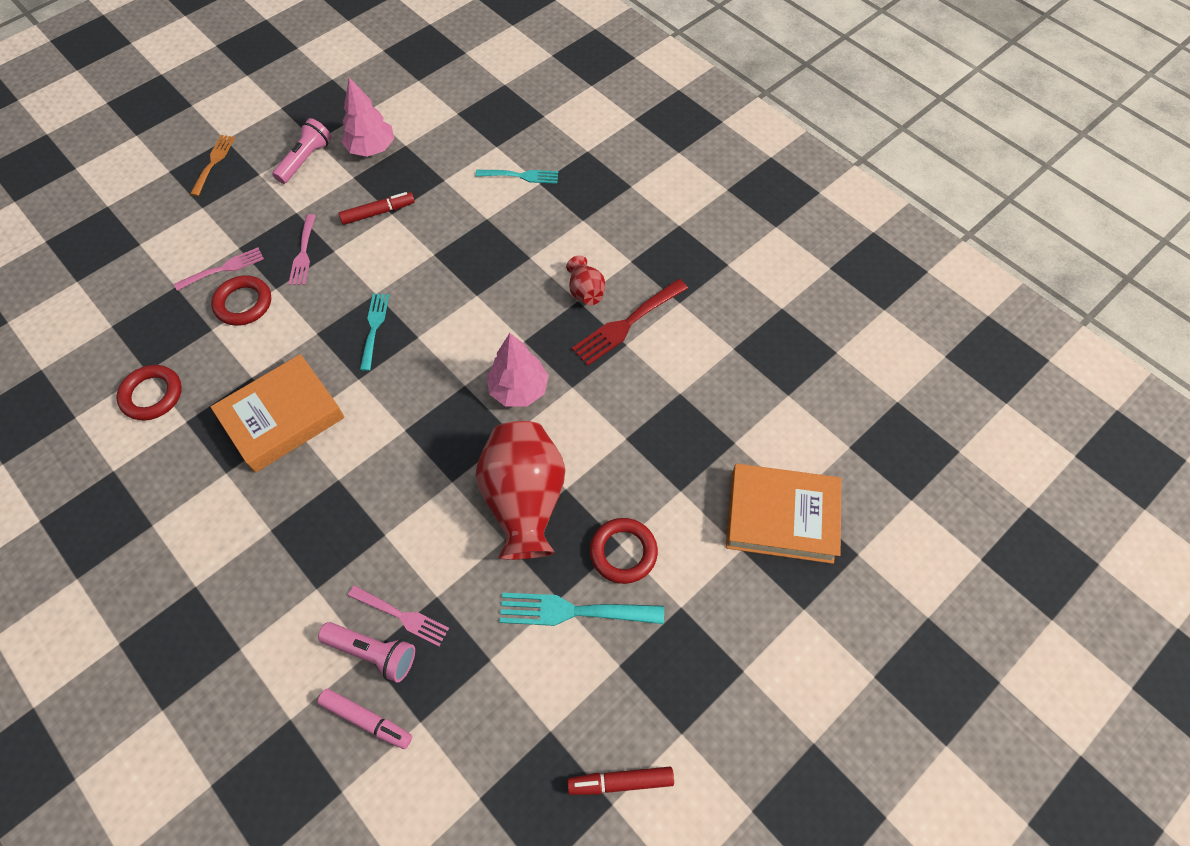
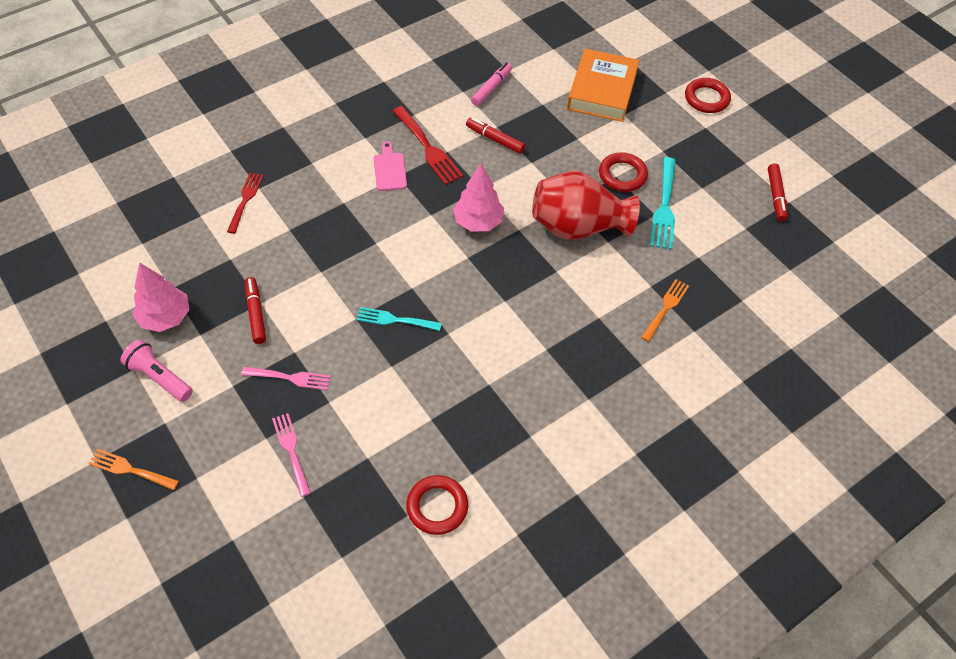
camera: 85 degrees left, 5 degrees down
red ring [211,275,271,326] -> red ring moved to [685,78,731,113]
orange book [211,354,345,473] -> none
pink marker [317,689,412,749] -> pink marker moved to [471,62,512,106]
pink flashlight [318,622,415,683] -> none
pink fork [348,585,449,646] -> orange fork [641,279,689,342]
turquoise fork [476,170,558,184] -> red fork [227,173,263,234]
red vase [566,255,605,305] -> pink cutting board [373,142,407,191]
none -> red marker [466,118,525,154]

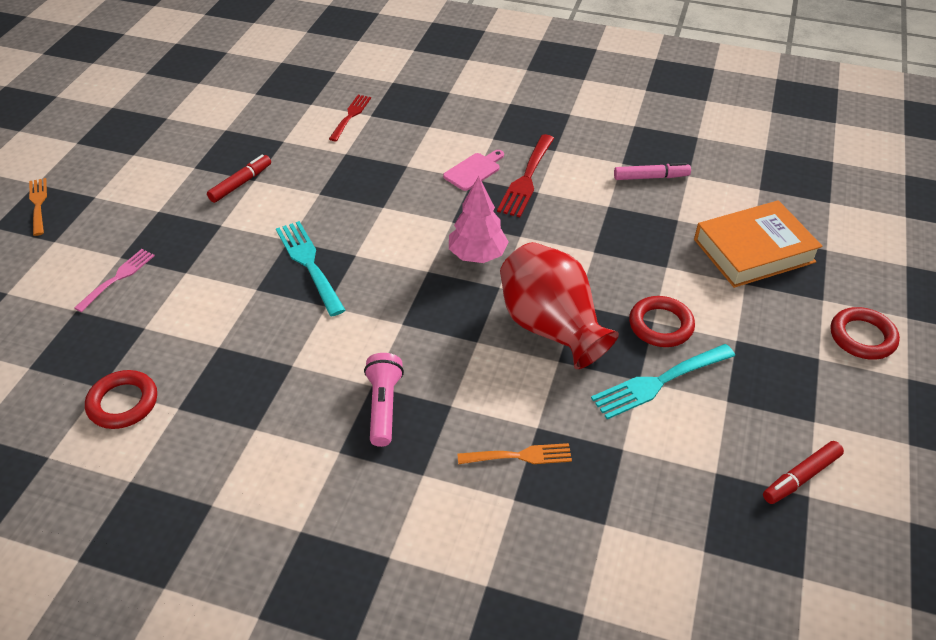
camera: 55 degrees right, 10 degrees down
pink flashlight [120,340,193,402] -> pink flashlight moved to [364,353,404,447]
pink tree [133,262,190,332] -> none
red fork [227,173,263,234] -> red fork turned 45 degrees counterclockwise [329,95,371,141]
pink fork [241,367,331,390] -> none
turquoise fork [356,307,442,331] -> turquoise fork [276,221,346,317], size x1.50
red marker [466,118,525,154] -> none

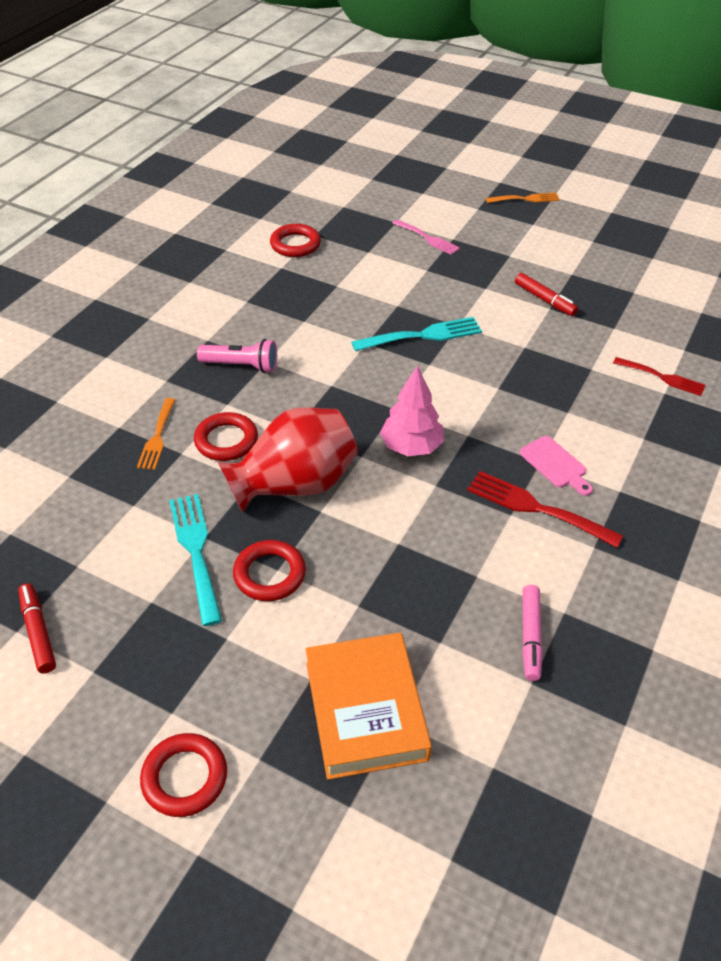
camera: 100 degrees right, 0 degrees up
none -> red ring [194,412,258,461]

